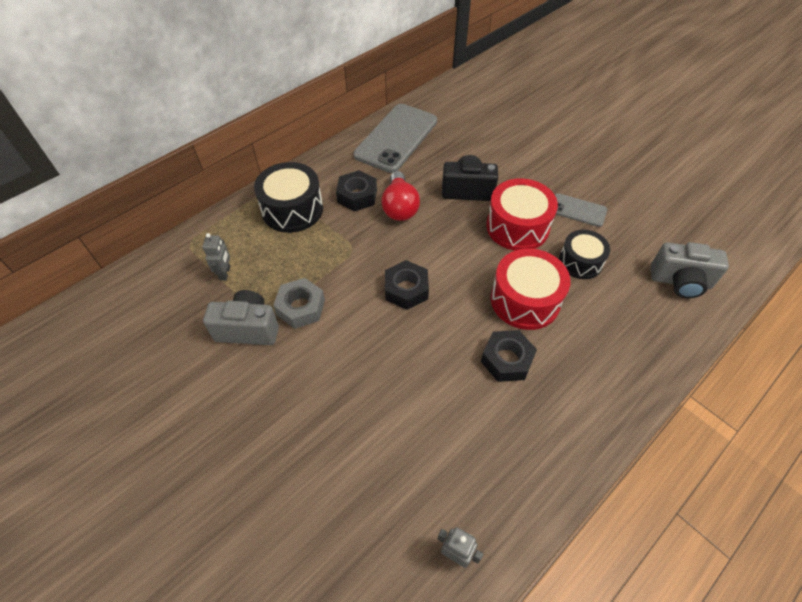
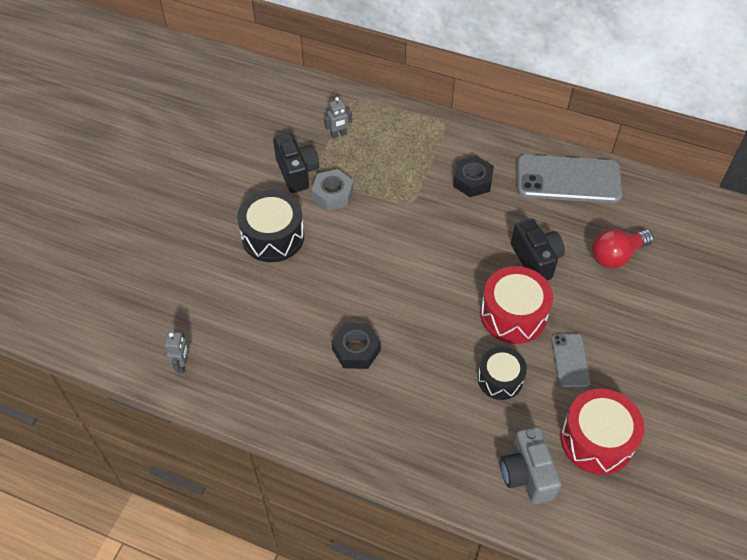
camera: 65 degrees right, 0 degrees up
grey camera [203,290,279,345] -> black camera [273,133,319,193]
black drum [254,162,323,233] -> black drum moved to [237,190,304,262]
red light bulb [381,171,420,221] -> red light bulb moved to [592,229,654,269]
black nut [385,260,429,310] -> none
red drum [491,248,570,330] -> red drum moved to [560,389,644,475]

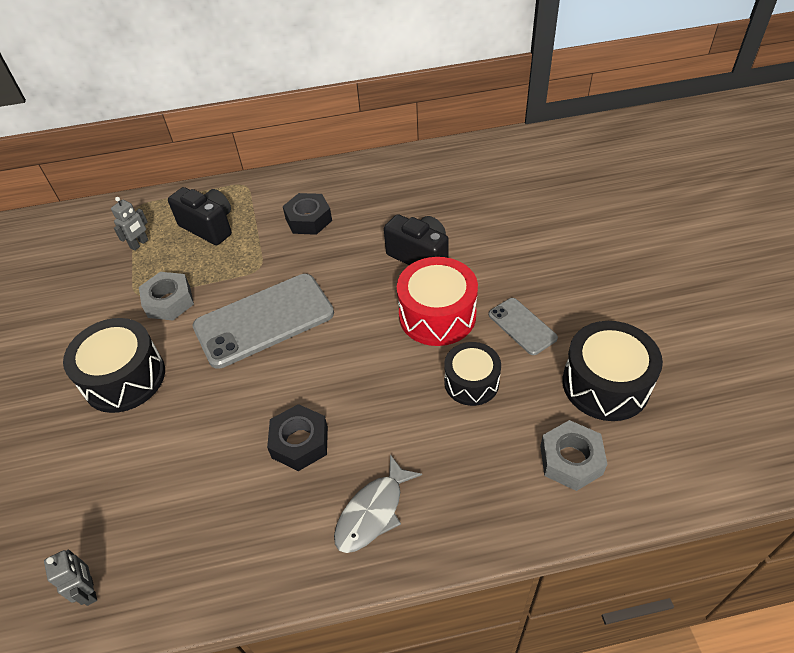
camera: 30 degrees left, 5 degrees down
black camera [273,133,319,193] -> black camera moved to [168,187,232,245]
grey camera [500,426,562,504] -> grey nut [540,420,607,491]
grey phone [517,155,623,203] -> grey phone moved to [193,274,334,369]
red drum [560,389,644,475] -> black drum [562,321,663,421]
red light bulb [592,229,654,269] -> none
none -> grey fish [334,454,422,553]

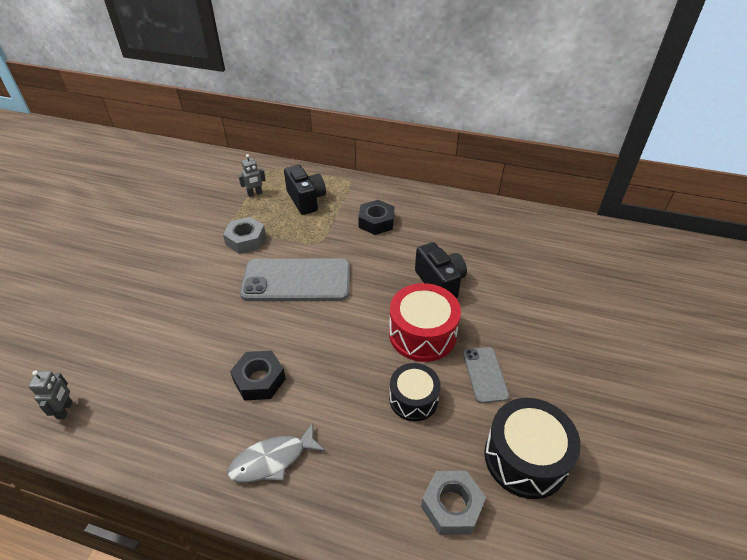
camera: 25 degrees right, 5 degrees down
black drum [63,318,165,413] -> none

